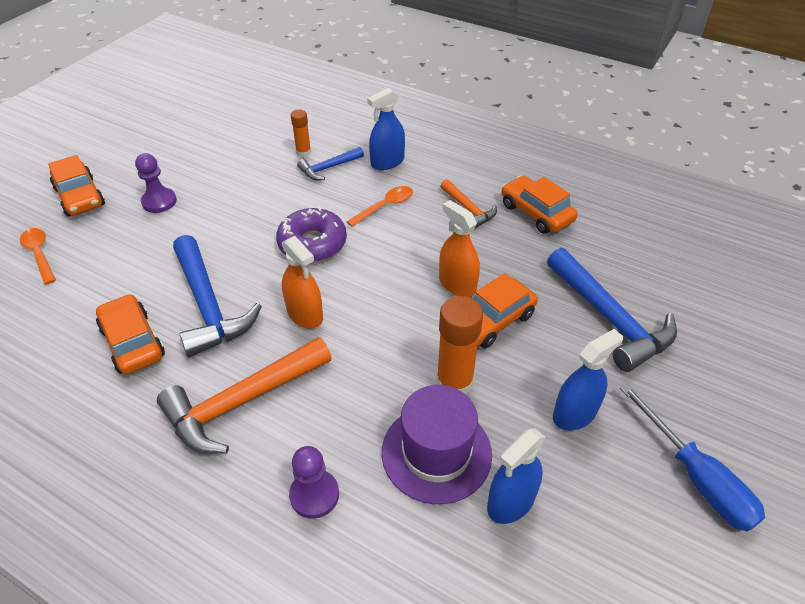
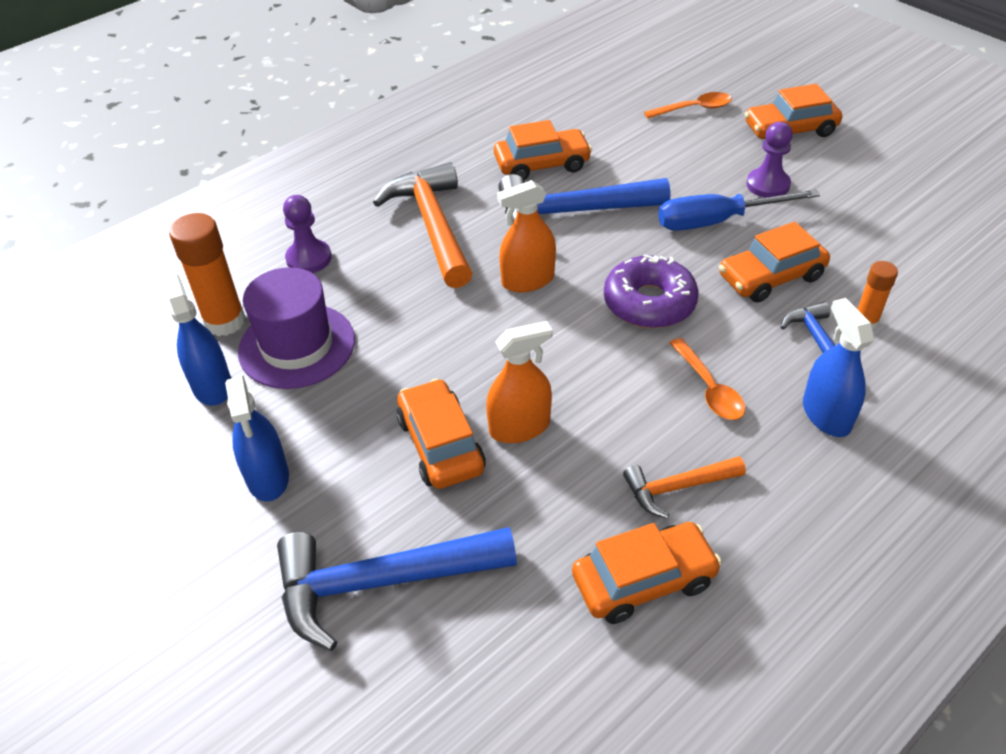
camera: 110 degrees right, 0 degrees up
orange glue stick [436,296,483,395] -> orange glue stick moved to [169,213,246,336]
blue screwdriver [620,384,765,531] -> blue screwdriver moved to [658,189,820,231]
none -> orange car [719,222,830,303]

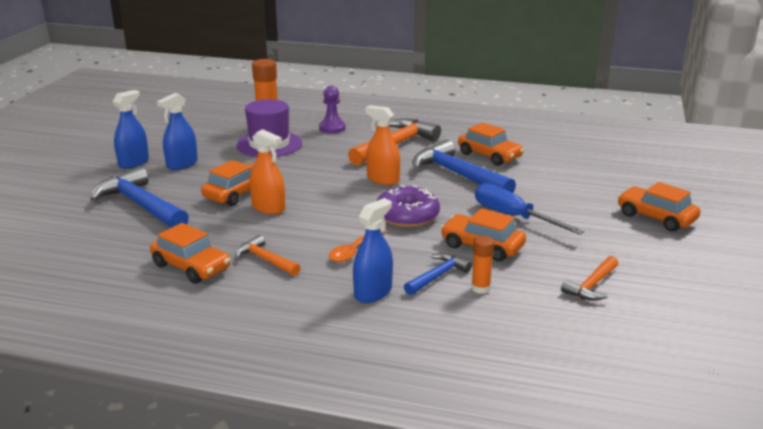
camera: 55 degrees right, 20 degrees down
blue spray bottle [163,274,231,406] -> blue spray bottle moved to [113,90,149,169]
orange spoon [644,92,732,119] -> none
purple pawn [746,122,793,198] -> none
none -> orange hammer [561,256,618,301]

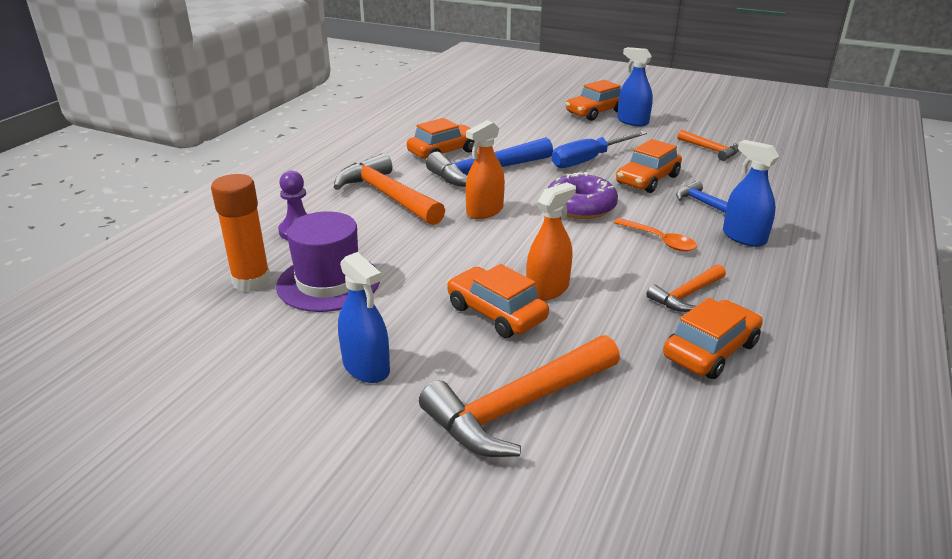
camera: 80 degrees left, 5 degrees up
blue hammer [90,166,189,228] -> orange hammer [419,335,620,457]
blue spray bottle [113,90,149,169] -> blue spray bottle moved to [617,47,653,126]
orange glue stick [471,236,494,294] -> none

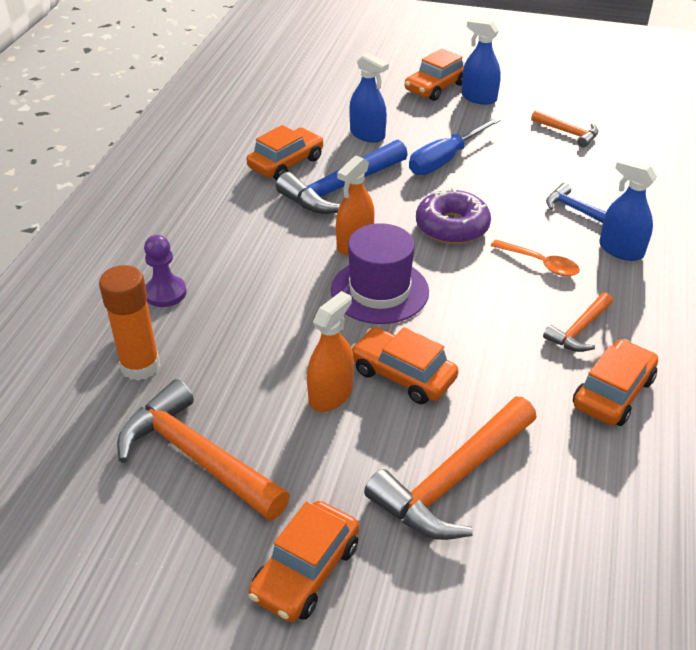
camera: 10 degrees left, 10 degrees up
purple hat [276,211,380,312] -> purple hat moved to [331,223,429,324]
orange hammer [334,153,445,225] -> orange hammer moved to [117,379,290,521]
blue spray bottle [338,252,390,383] -> blue spray bottle moved to [349,53,389,143]
orange spray bottle [526,182,576,301] -> orange spray bottle moved to [307,291,354,412]
orange car [616,139,682,193] -> orange car moved to [248,501,359,622]

